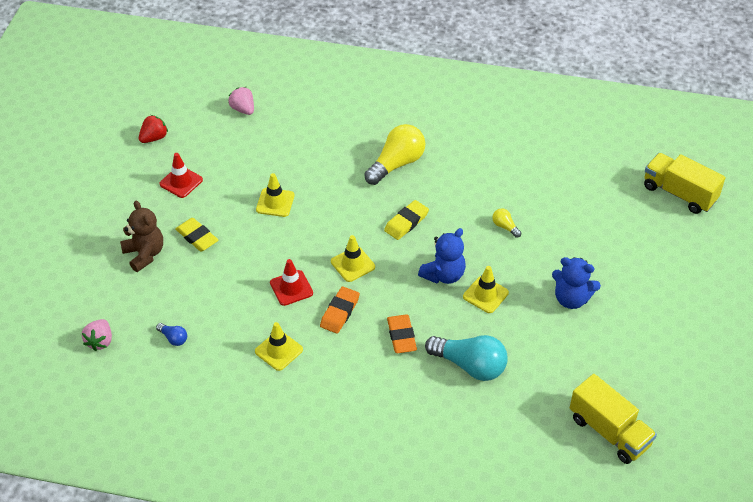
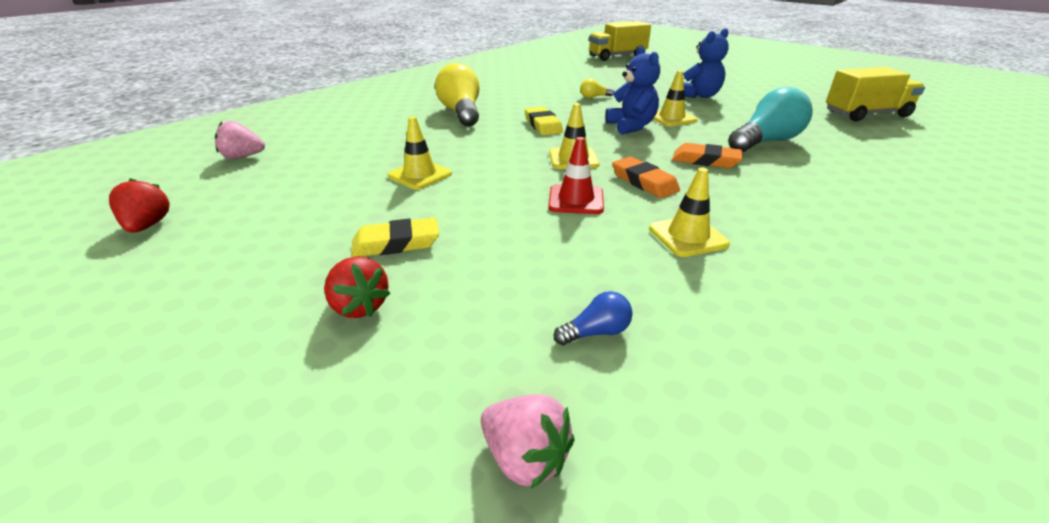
camera: 60 degrees left, 15 degrees down
brown teddy bear [120,201,163,272] -> red strawberry [324,256,390,318]
red traffic cone [159,153,203,198] -> none

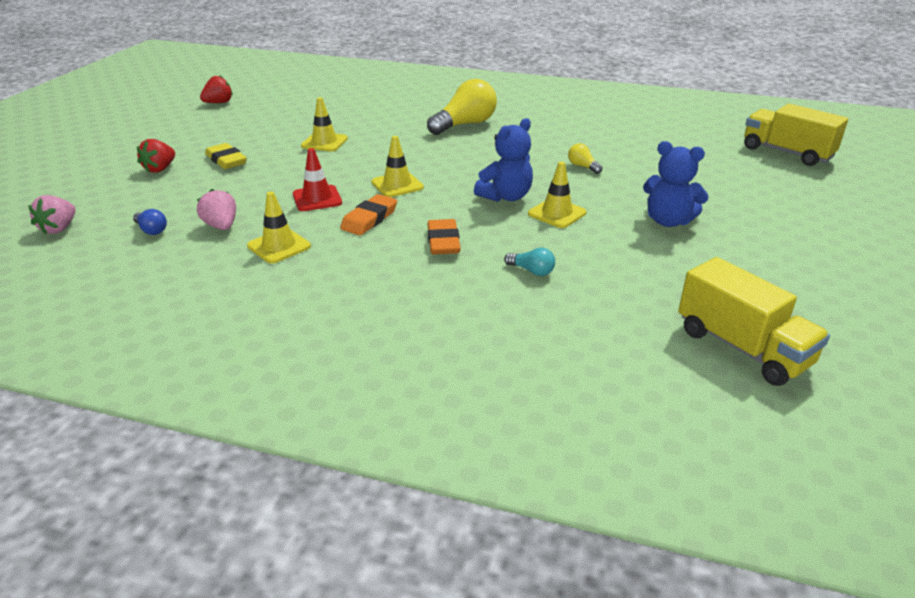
camera: 65 degrees right, 0 degrees up
pink strawberry [215,121,265,159] -> pink strawberry moved to [197,189,236,230]
yellow eraser [525,107,563,135] -> none
turquoise light bulb [728,87,813,152] -> turquoise light bulb [504,248,555,276], size x0.45

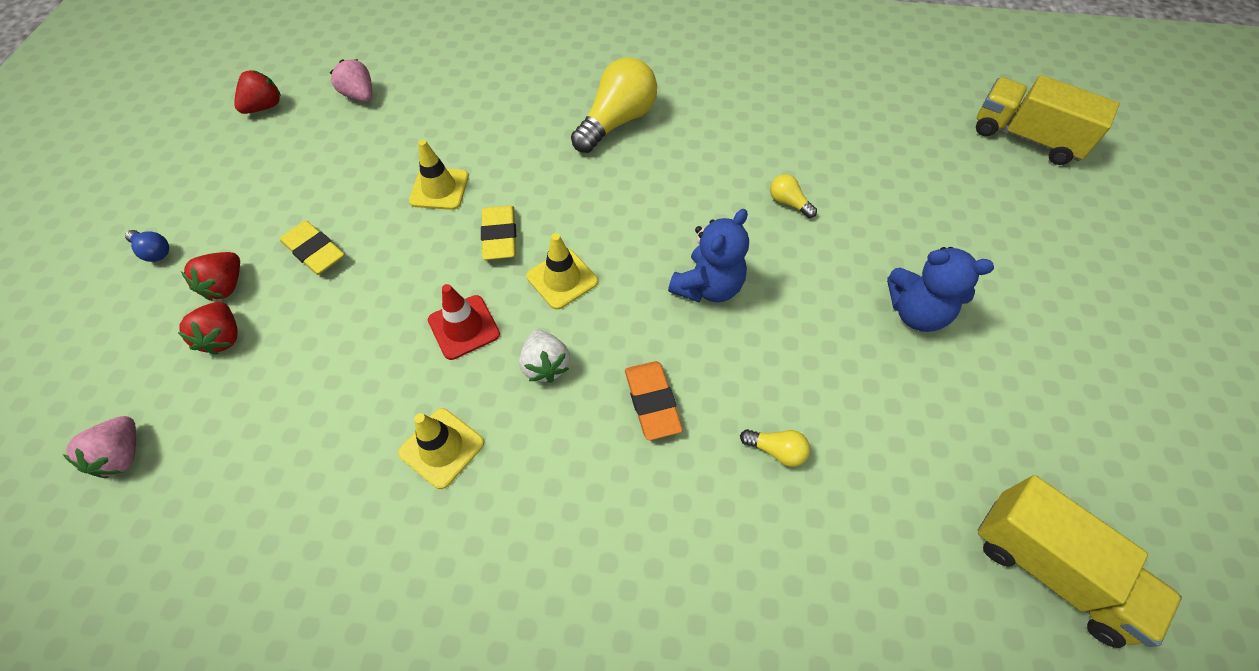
camera: 10 degrees left, 25 degrees up
blue light bulb [133,209,167,235] -> blue light bulb moved to [125,230,169,262]
pink strawberry [197,189,236,230] -> pink strawberry moved to [330,59,372,102]
orange eraser [340,194,397,235] -> white strawberry [519,330,570,383]
turquoise light bulb [504,248,555,276] -> yellow light bulb [740,429,810,467]
yellow traffic cone [528,162,587,228] -> none
none -> red strawberry [177,302,238,355]
none -> yellow eraser [481,205,516,260]

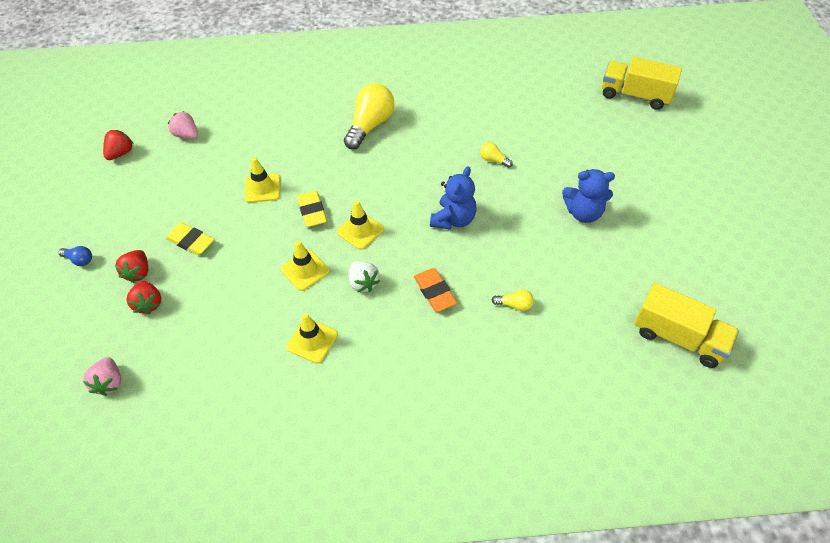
camera: 10 degrees left, 5 degrees down
red traffic cone [428,284,500,360] -> yellow traffic cone [281,241,330,291]

